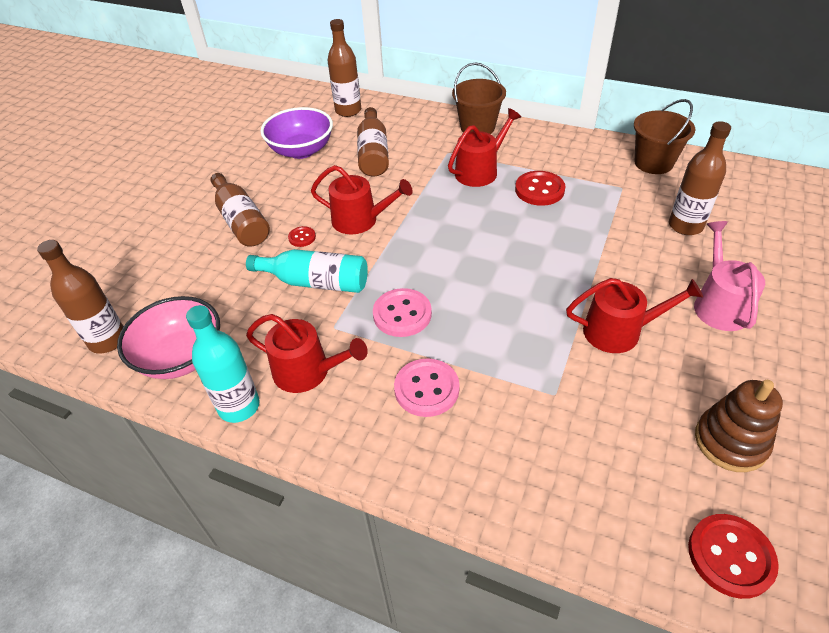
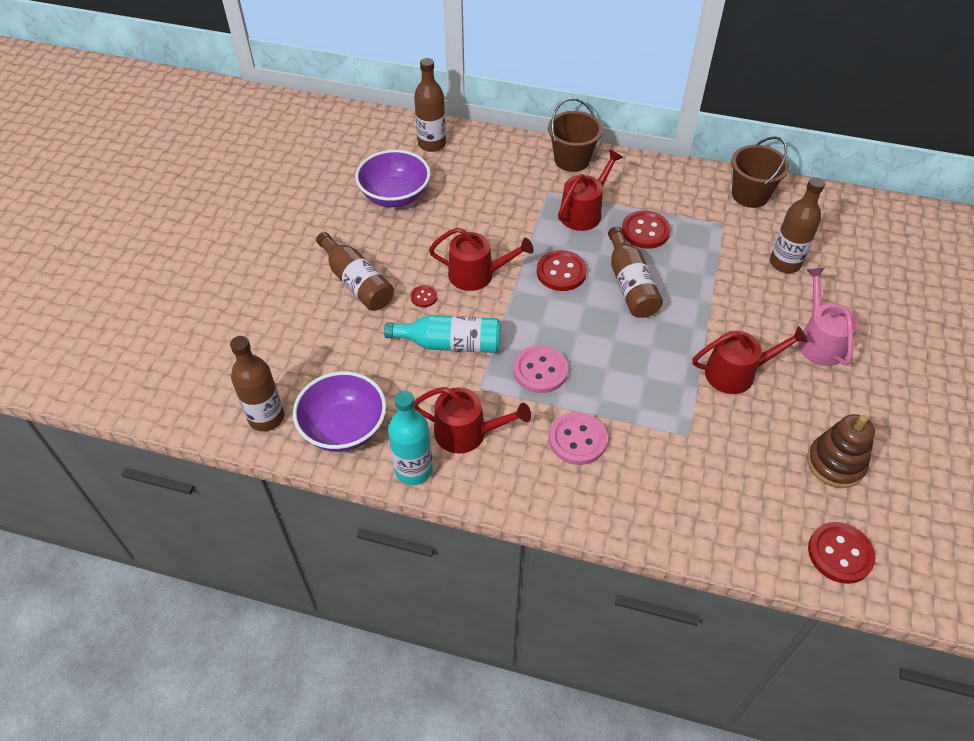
camera: 10 degrees left, 5 degrees up
pink bowl [117,296,220,379] -> purple bowl [293,371,386,452]
brown bottle [357,107,389,177] -> brown bottle moved to [608,226,663,318]
none -> red button [537,250,587,291]

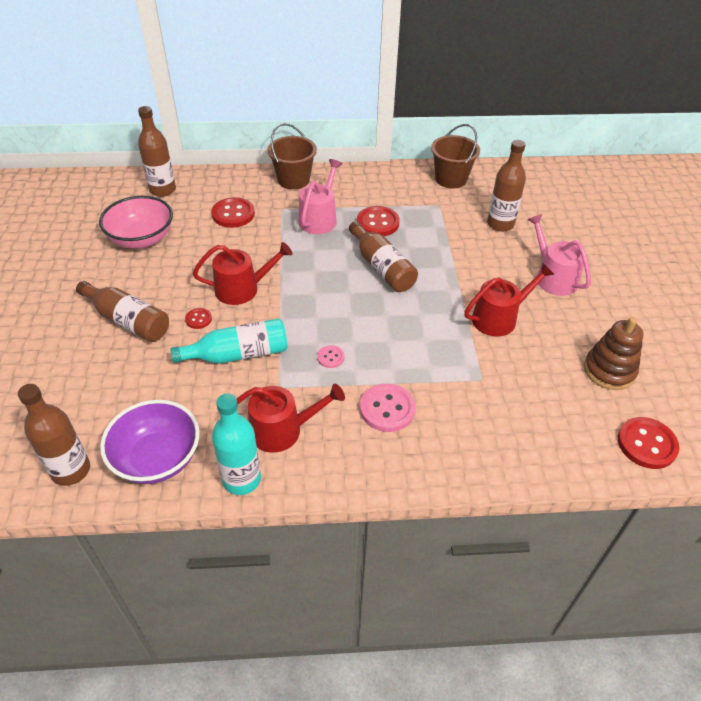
camera: 20 degrees left, 5 degrees down
purple bowl [355,150,430,207] -> pink bowl [99,196,173,248]
pink button [513,346,568,393] -> pink button [317,345,344,368], size x0.52
red button [537,250,587,291] -> red button moved to [211,197,255,228]
red watering can [558,150,623,231] -> pink watering can [298,159,342,234]

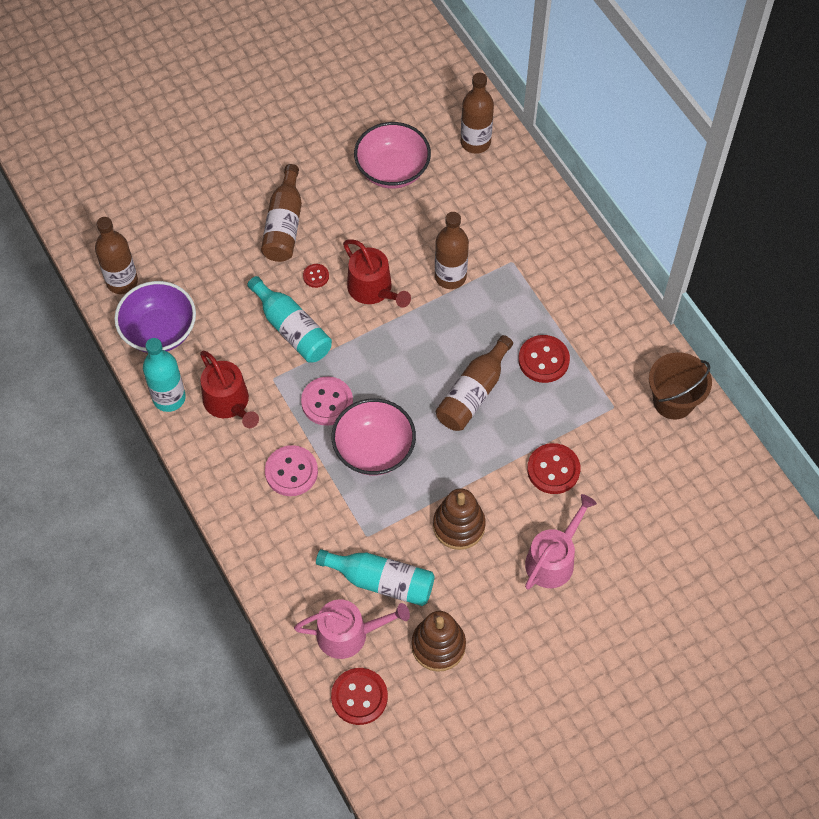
camera: 65 degrees right, 15 degrees up
red button [211,197,255,228] -> red button moved to [527,443,580,494]
brown bucket [267,123,317,190] -> none
pink watering can [298,159,342,234] -> pink watering can moved to [294,599,410,659]
pink button [317,345,344,368] -> pink button [301,376,353,426], size x1.91
red watering can [464,263,554,337] -> brown stacking toy [433,489,486,550]
brown bottle [487,140,526,232] -> brown bottle moved to [435,212,469,289]
none -> turquoise bottle [316,549,435,606]
none -> pink bowl [331,398,416,475]

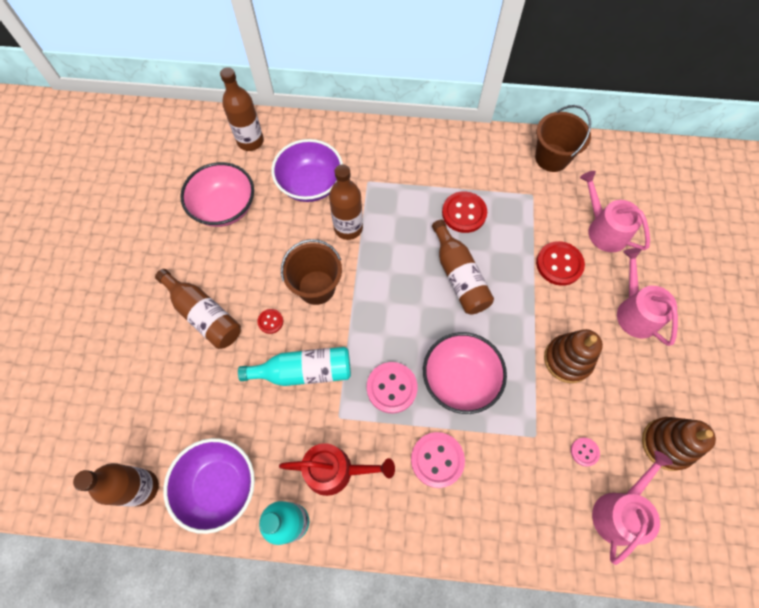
camera: 55 degrees left, 5 degrees up
turquoise bottle [316,549,435,606] -> pink button [571,438,600,467]
red button [331,668,388,725] -> none
red watering can [343,239,411,308] -> brown bucket [281,239,342,305]
none -> purple bowl [271,139,343,202]
none -> pink watering can [580,171,650,252]

